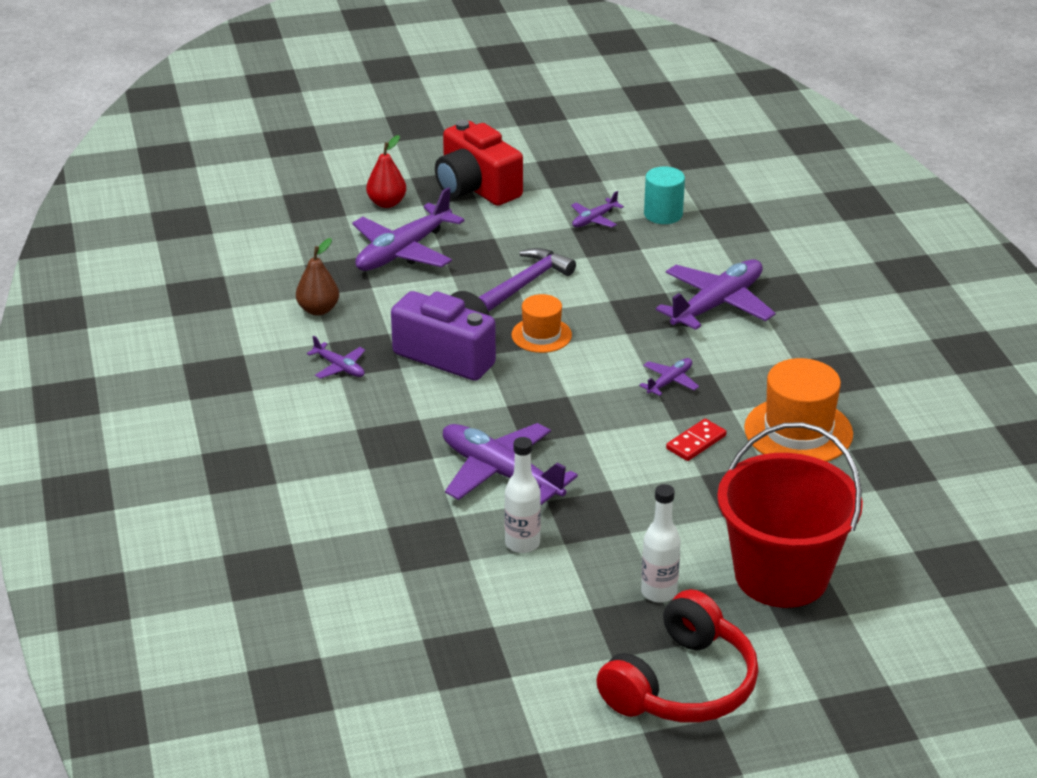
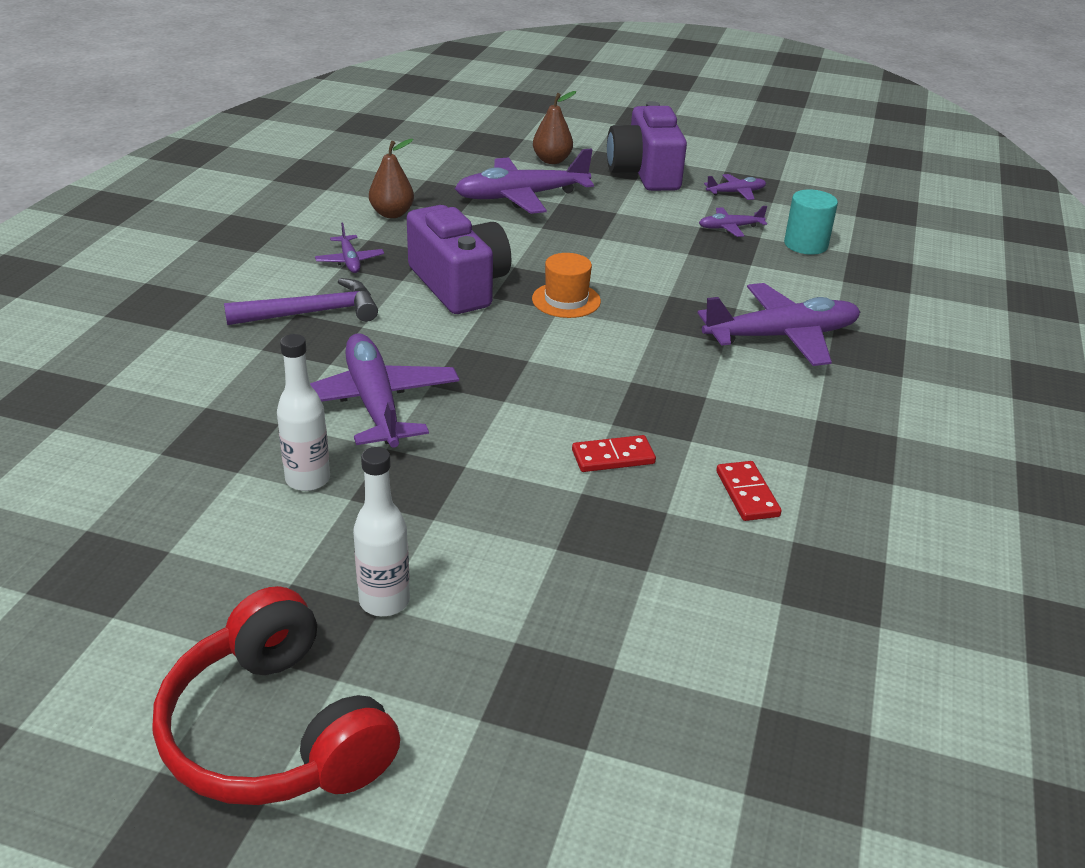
camera: 30 degrees right, 0 degrees up
red pear [366,135,406,208] -> brown pear [533,91,576,164]
red camera [435,120,523,206] -> purple camera [607,101,687,191]
purple hammer [479,248,576,312] -> purple hammer moved to [224,278,378,325]
red headphones [596,589,759,723] -> red headphones turned 75 degrees clockwise [153,586,400,805]
purple plane [639,358,699,396] -> purple plane moved to [704,174,766,200]
red bucket [717,422,863,608] -> none
orange hat [744,358,853,462] -> red domino [716,461,781,521]

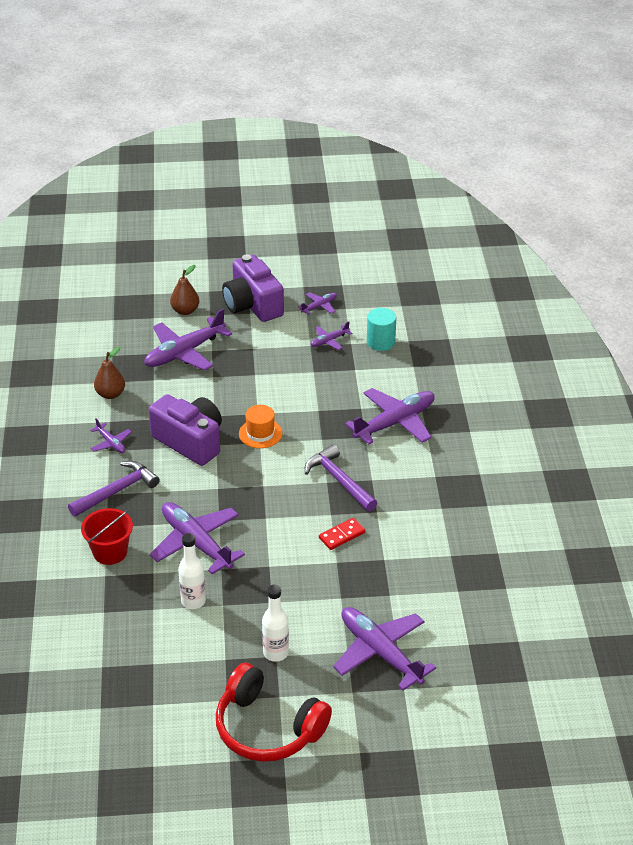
camera: 20 degrees left, 5 degrees up
red domino [716,461,781,521] -> none
none -> red bucket [81,508,133,565]
none -> purple hammer [305,444,377,511]
none -> purple plane [333,607,436,691]

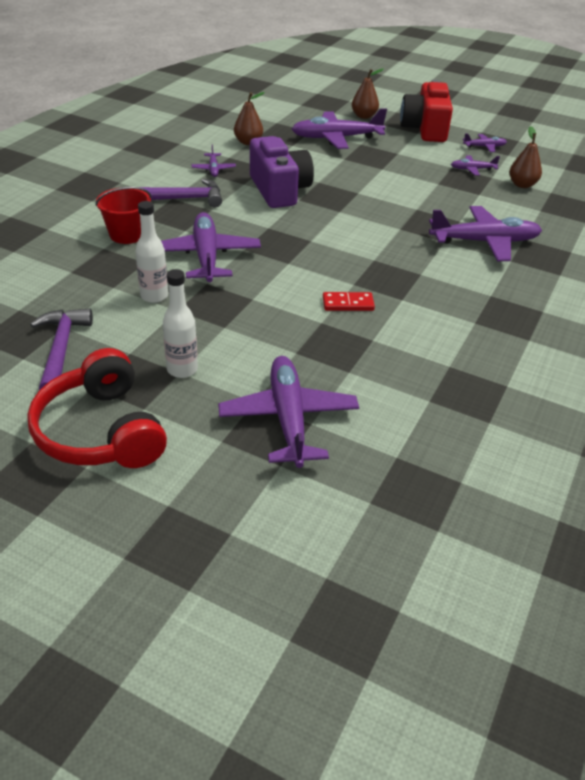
camera: 30 degrees right, 0 degrees up
purple camera [222,254,284,322] -> red camera [400,79,453,142]
orange hat [239,405,283,448] -> none
purple hammer [305,444,377,511] -> purple hammer moved to [30,308,93,390]
turquoise cylinder [367,308,396,351] -> brown pear [509,126,542,188]

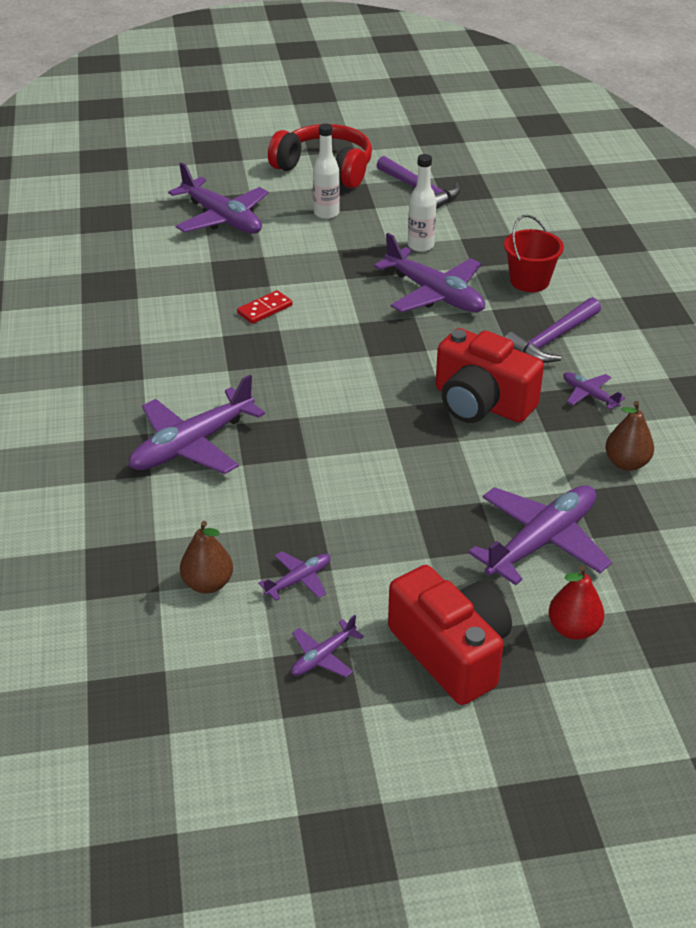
camera: 145 degrees right, 0 degrees up
purple camera [250,136,314,208] -> red camera [436,328,544,423]
brown pear [352,69,383,119] -> red pear [549,566,604,640]

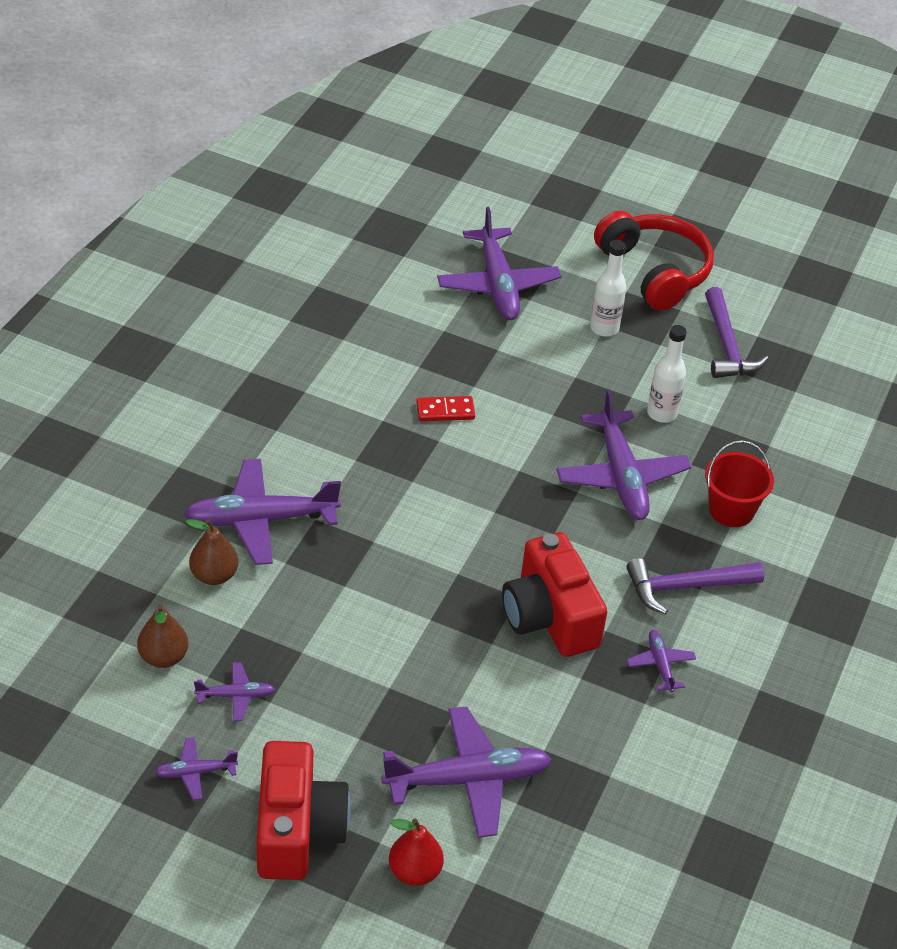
camera: 30 degrees right, 5 degrees up
brown pear [605,401,654,471] -> brown pear moved to [186,519,238,585]

